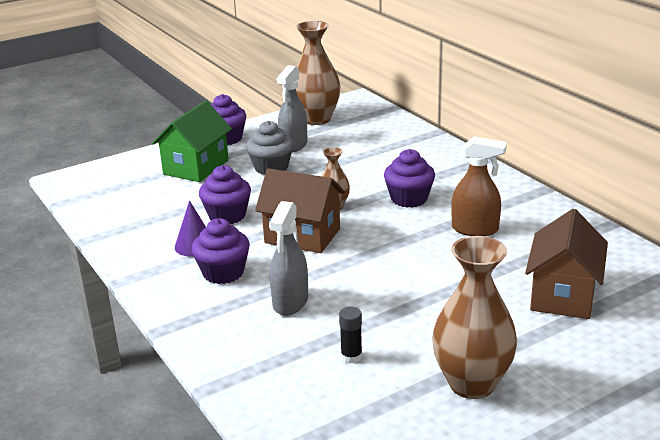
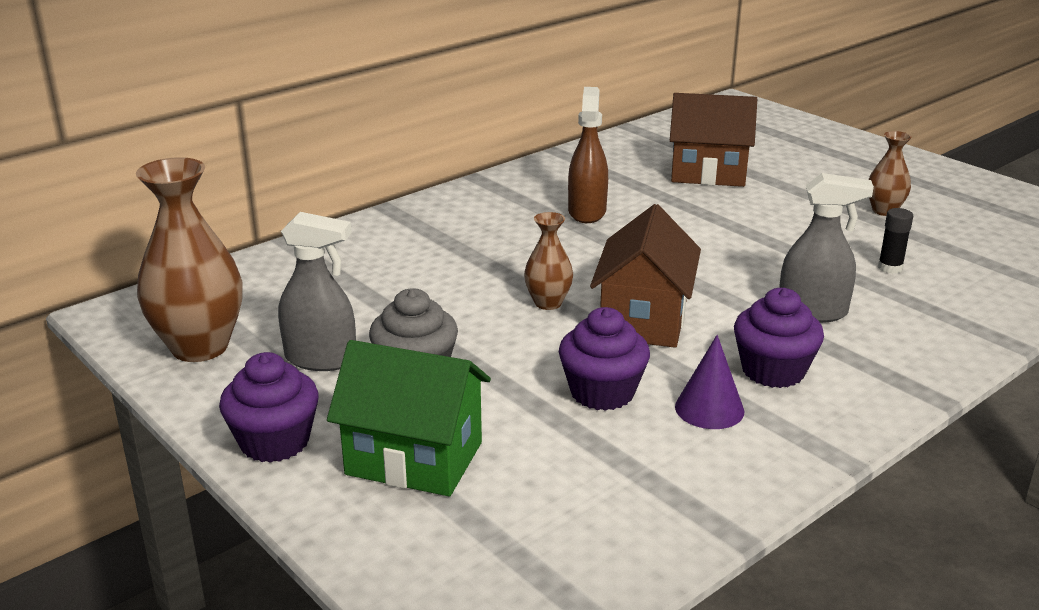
camera: 100 degrees left, 0 degrees up
purple cupcake [384,149,435,208] -> none
brown vase [432,236,517,399] -> brown vase [868,131,912,216], size x0.52

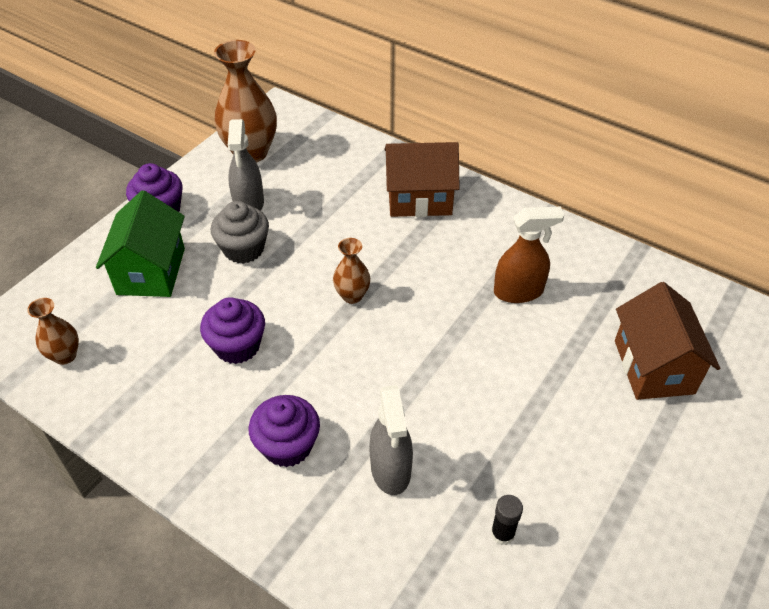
camera: 75 degrees right, 20 degrees up
brown house [590,204,701,348] -> brown house moved to [384,142,460,217]
purple cone [675,335,744,429] -> none
brown vase [868,131,912,216] -> brown vase moved to [27,298,79,365]

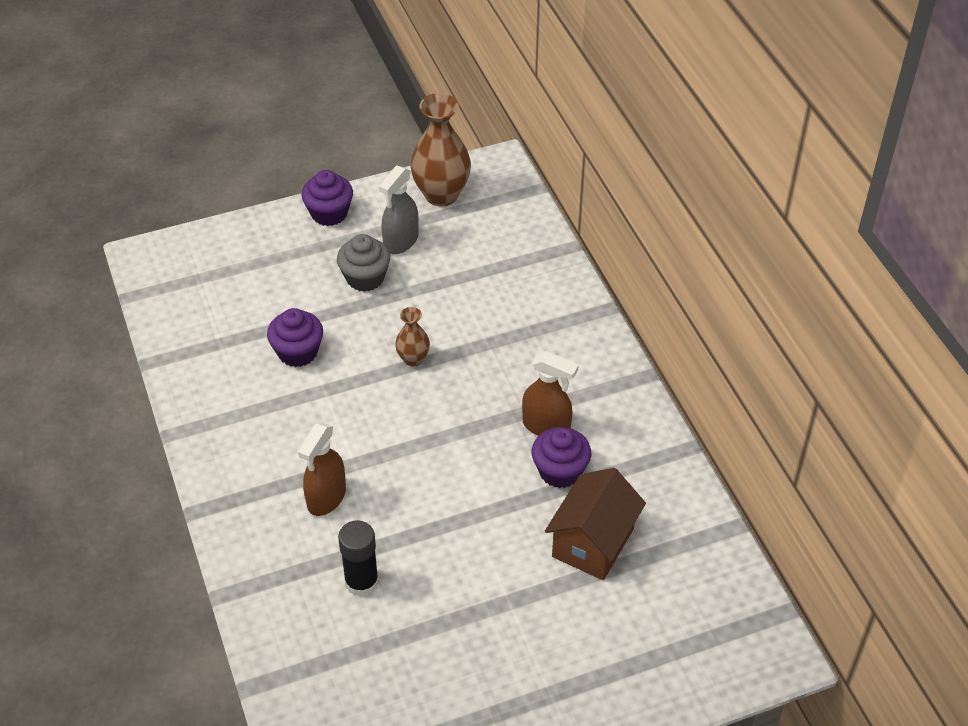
camera: 35 degrees right, 0 degrees up
brown vase [27,298,79,365] -> none
green house [96,190,185,297] -> none
purple cupcake [248,395,320,467] -> purple cupcake moved to [532,427,591,488]
grey spray bottle [369,385,413,495] -> brown spray bottle [298,422,346,516]
brown house [384,142,460,217] -> none
black glue stick [491,495,523,545] -> black glue stick [338,520,379,597], size x1.67

